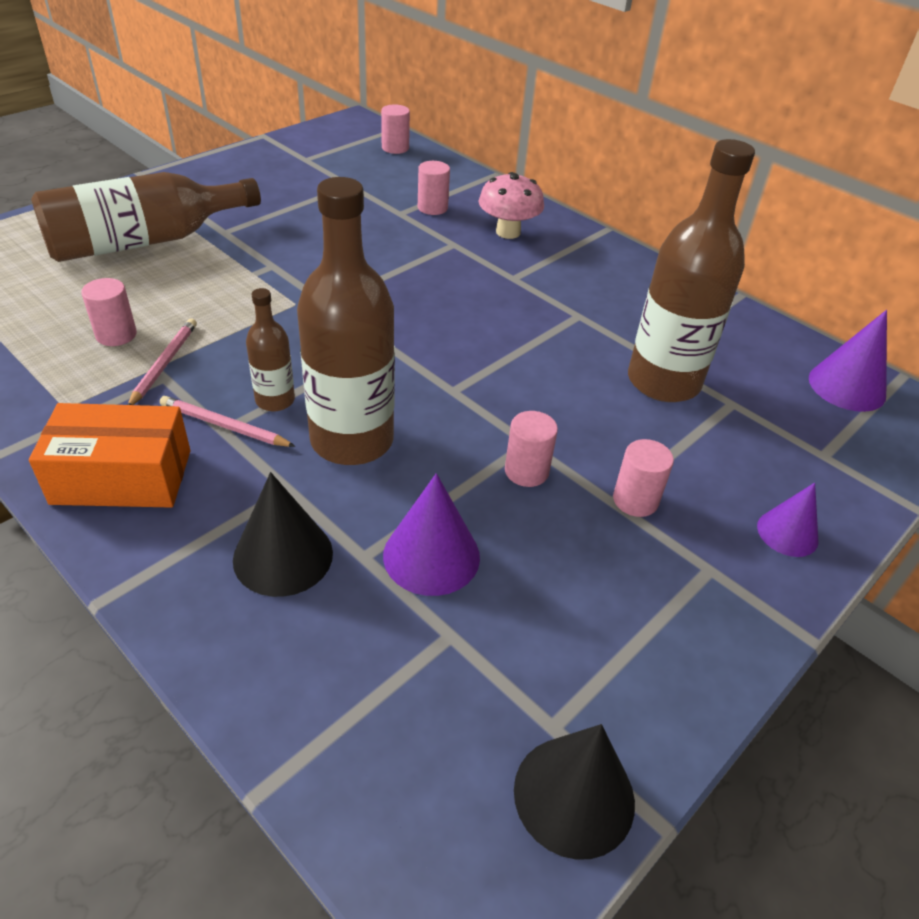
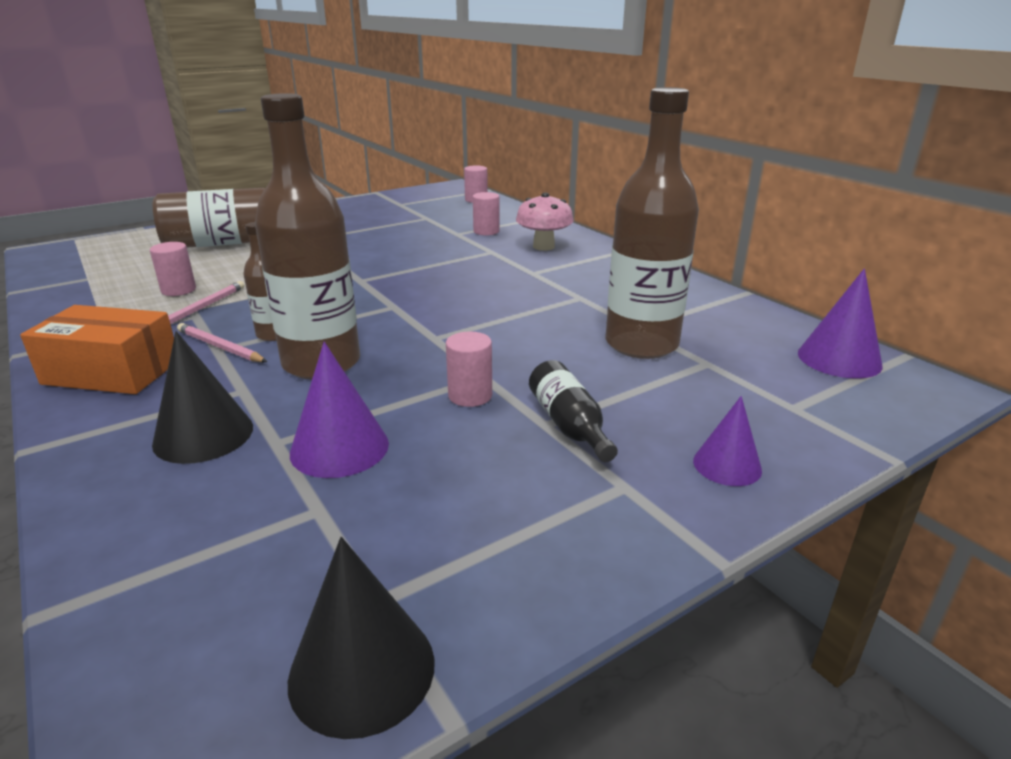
camera: 15 degrees right, 15 degrees down
pink cylinder [613,439,674,517] -> black bottle [529,360,618,462]

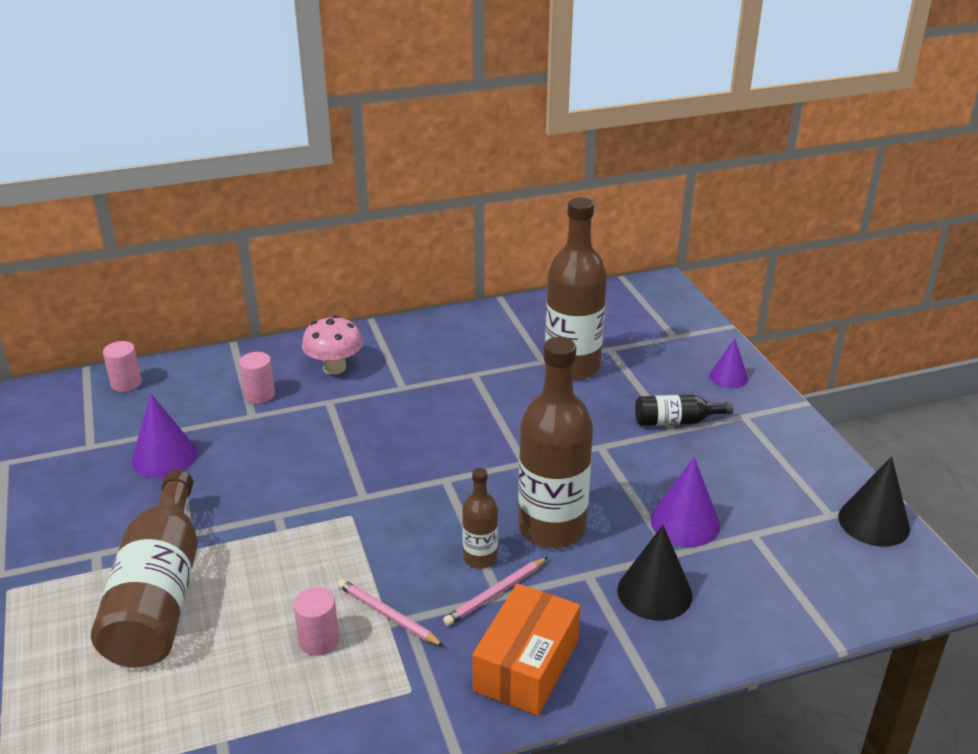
camera: 75 degrees left, 5 degrees up
pink cylinder [446,332,492,407] -> none
purple cone [798,269,883,378] -> purple cone moved to [131,394,197,478]

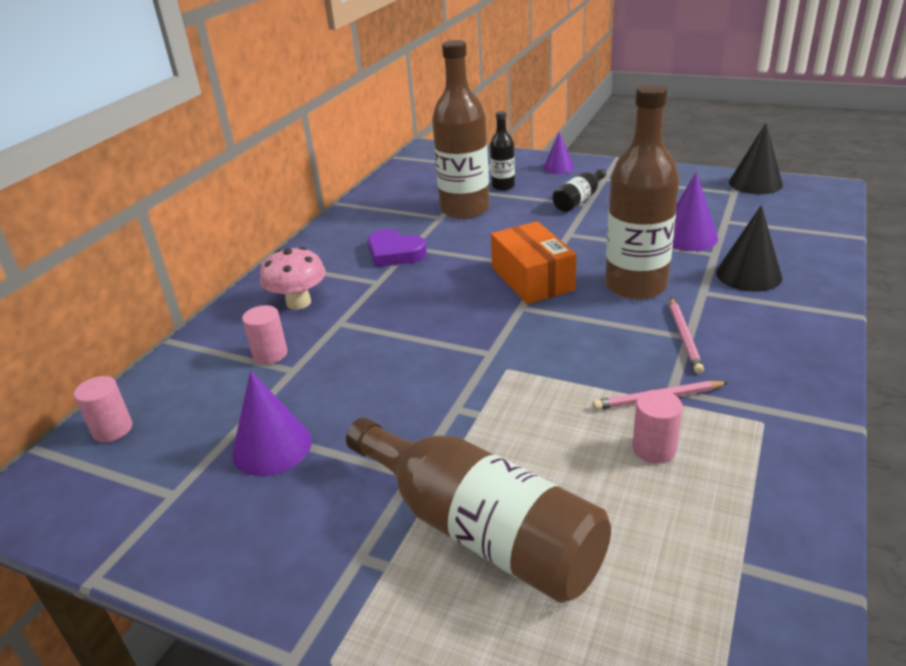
camera: 45 degrees left, 0 degrees up
brown bottle [462,468,498,568] -> none
orange box [472,583,580,716] -> orange box moved to [491,221,576,304]
none -> purple heart [368,229,427,267]
none -> black bottle [490,111,515,191]

